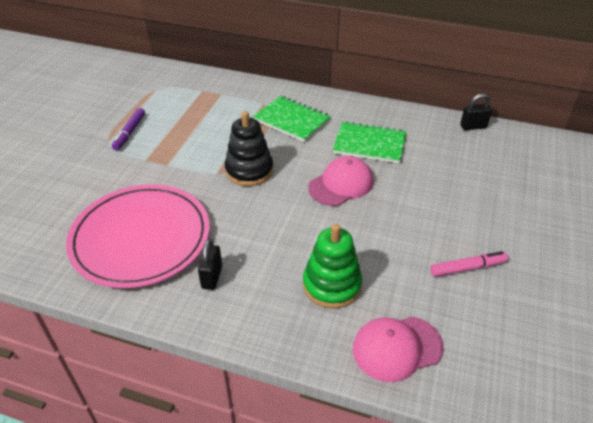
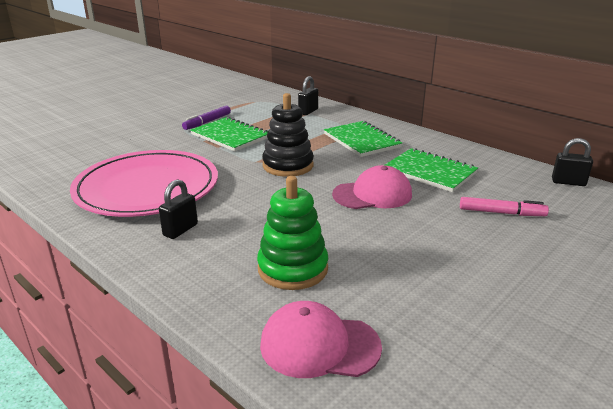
camera: 25 degrees right, 15 degrees down
pink marker [430,251,508,277] -> pink marker moved to [460,197,549,216]
none -> green notebook [190,117,268,151]
none -> black padlock [298,76,318,115]

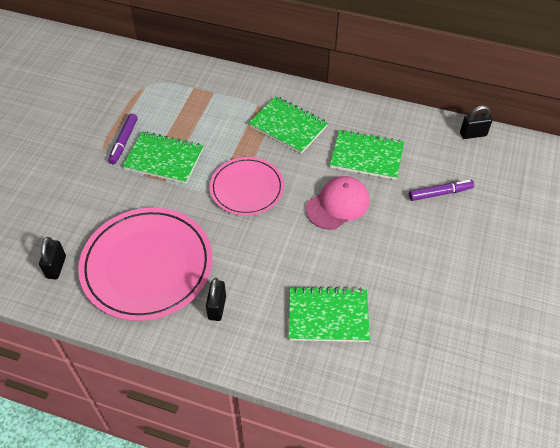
camera: 25 degrees left, 25 degrees up
green stacking toy [257,176,328,290] -> green notebook [289,286,370,342]
pink cap [260,301,382,378] -> none
black stacking toy [262,93,314,177] -> pink plate [210,157,284,216]
black padlock [298,76,318,115] -> black padlock moved to [39,237,66,279]
pink marker [460,197,549,216] -> purple marker [409,180,474,201]

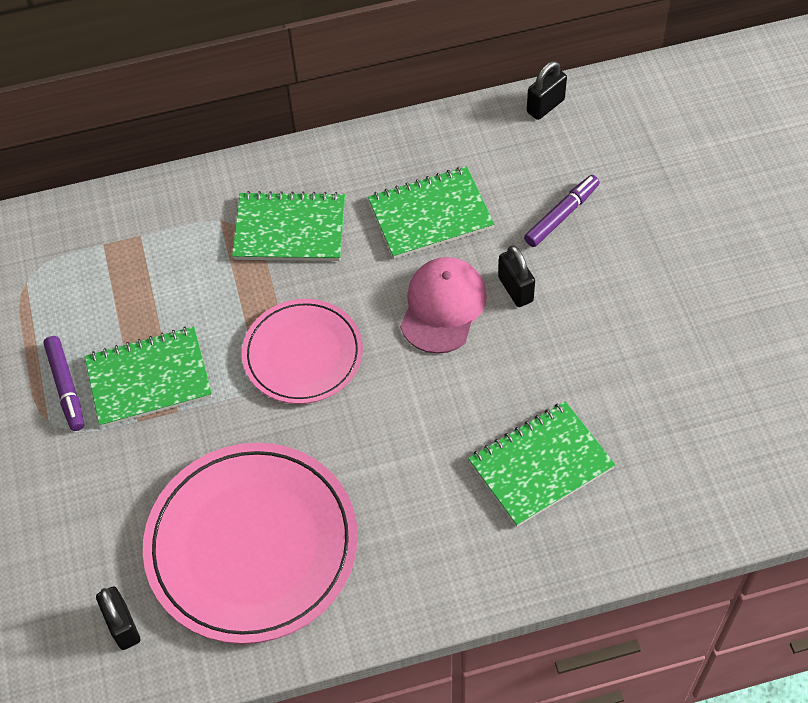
camera: 30 degrees left, 5 degrees up
black padlock [206,278,226,321] -> black padlock moved to [498,245,535,307]

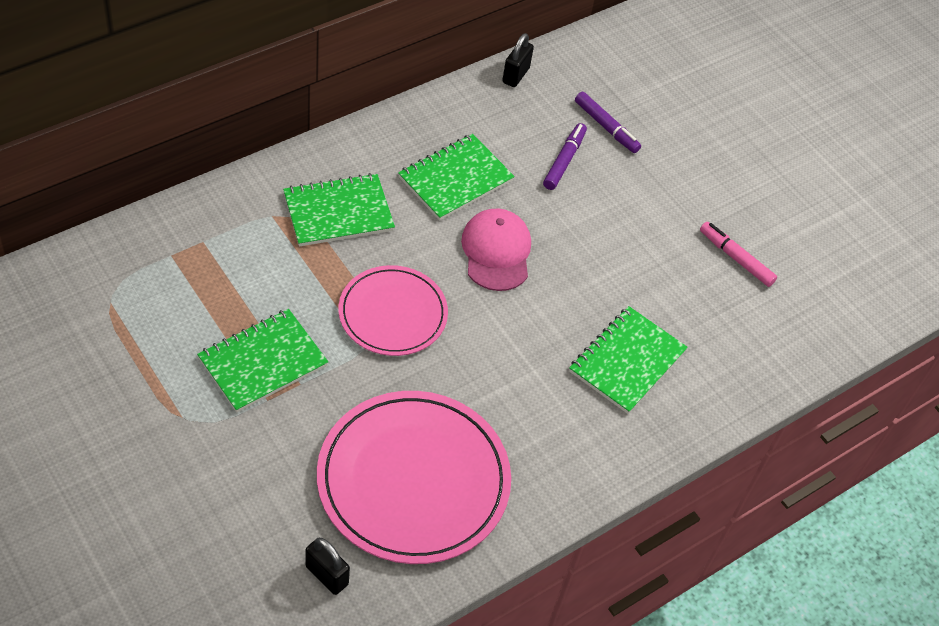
camera: 30 degrees left, 5 degrees down
purple marker [43,336,84,431] -> purple marker moved to [575,92,641,153]
black padlock [498,245,535,307] -> none
none -> pink marker [700,222,777,287]

